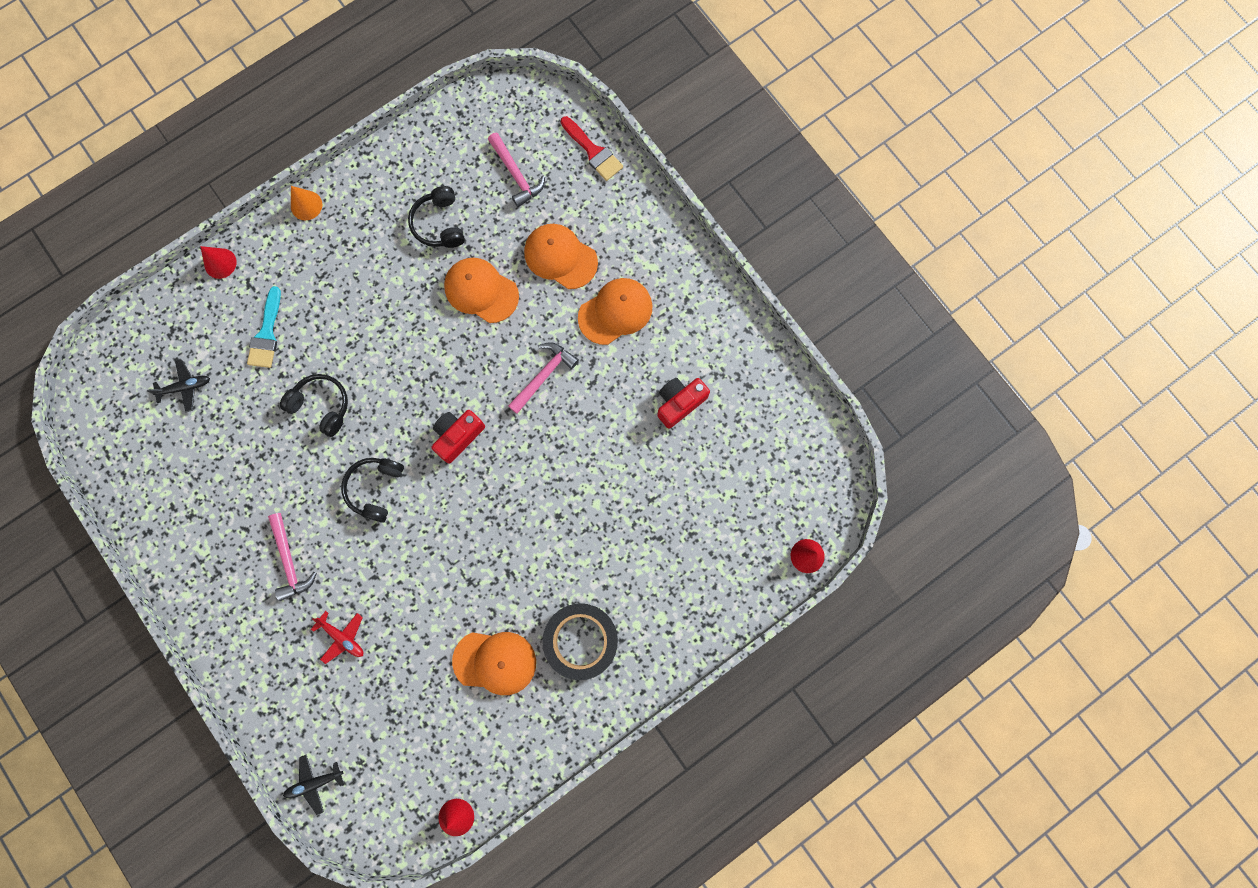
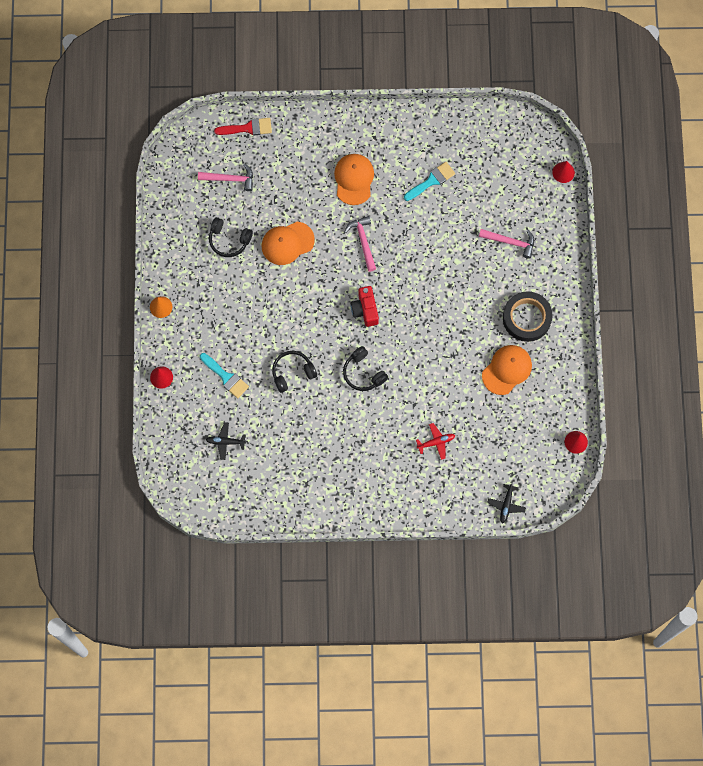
camera: 55 degrees left, 5 degrees down
black plane [147,360,210,412] -> black plane turned 105 degrees counterclockwise [206,422,246,460]
pink hammer [268,513,317,601] -> pink hammer moved to [479,229,534,259]
orange cap [524,224,598,289] -> none
red camera [657,378,710,429] -> turquoise brush [404,162,455,201]

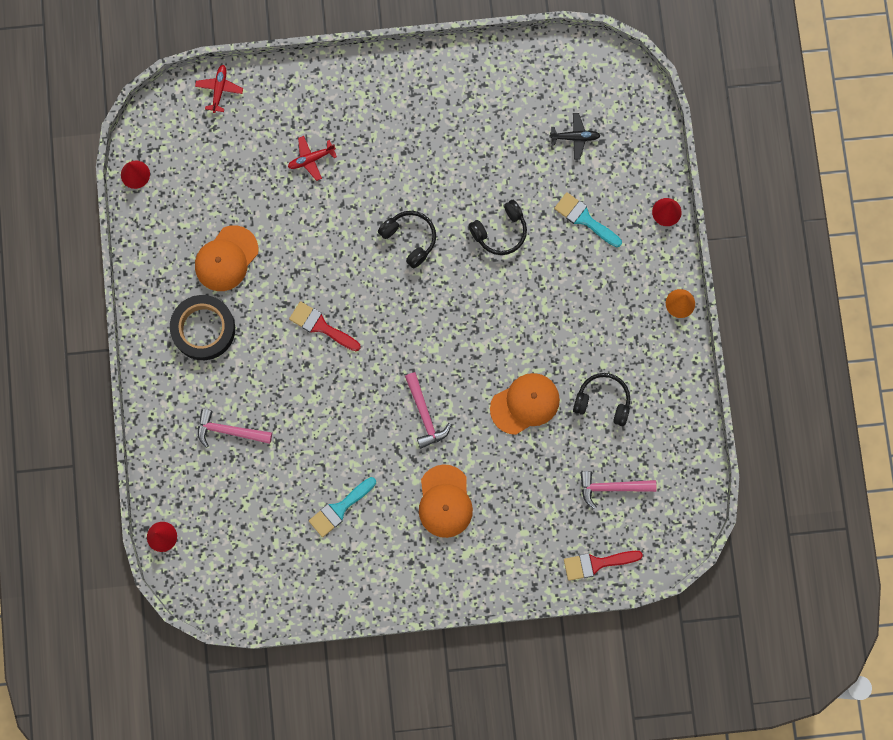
camera: 175 degrees right, 5 degrees up
red camera [350,286,379,327] -> none
black plane [487,483,526,523] -> red plane [195,65,243,113]
none -> red brush [289,301,361,351]

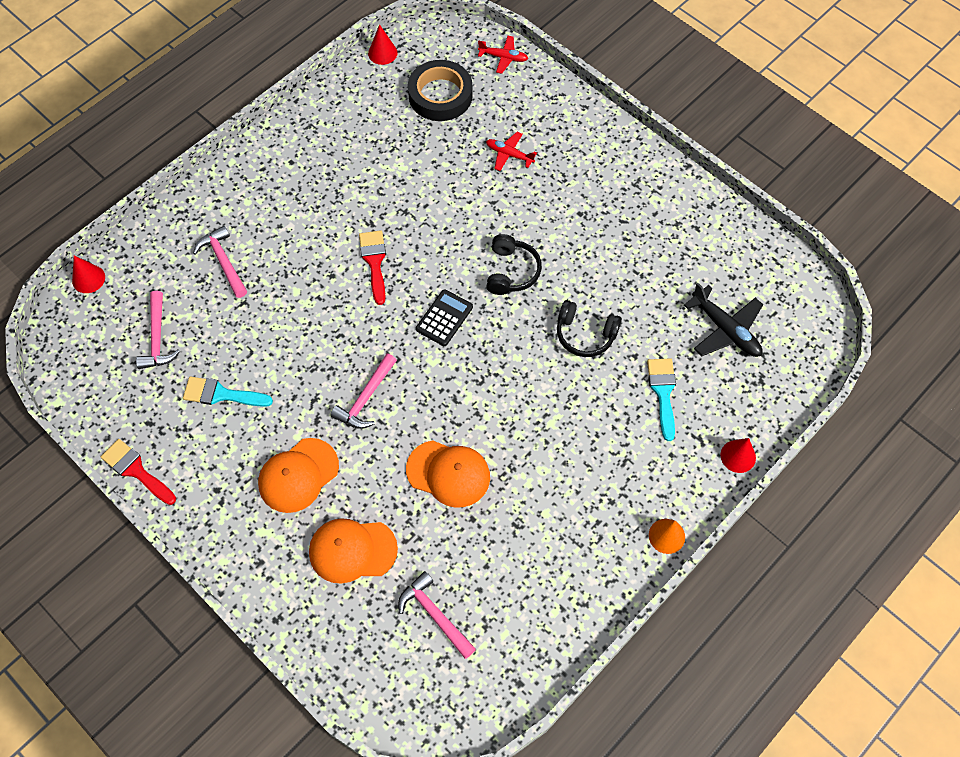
camera: 50 degrees right, 15 degrees down
black tape [170,295,235,360] -> black tape moved to [408,60,473,121]
red plane [195,65,243,113] -> red plane turned 45 degrees clockwise [478,36,528,74]
orange cap [195,225,259,291] -> orange cap moved to [309,518,398,584]
black plane [549,113,601,159] -> black plane [684,283,763,357], size x1.60
red brush [564,551,643,581] -> red brush moved to [101,439,176,505]
black headphones [573,373,630,426] -> none
none -> pink hammer [136,291,180,369]
none -> black calculator [416,289,473,346]

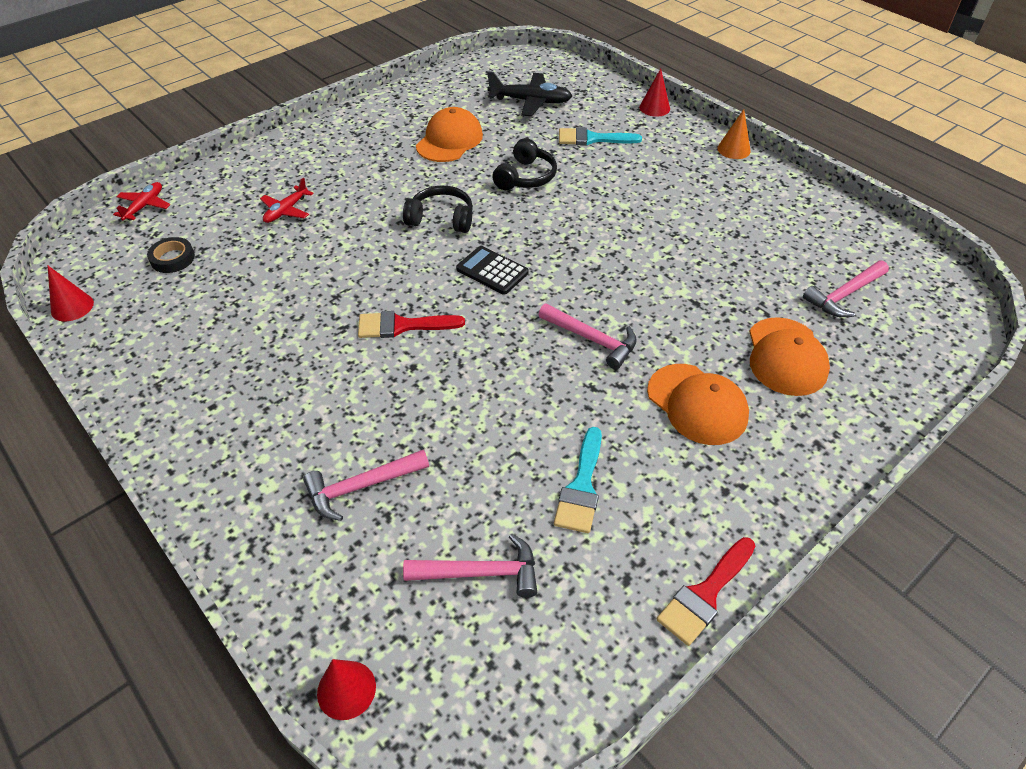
camera: 85 degrees left, 15 degrees down
orange cap [406,440,490,508] -> orange cap moved to [416,107,483,162]
black tape [408,60,473,121] -> black tape [147,237,195,273], size x0.52
black plane [684,283,763,357] -> black plane turned 45 degrees clockwise [487,71,572,116]

